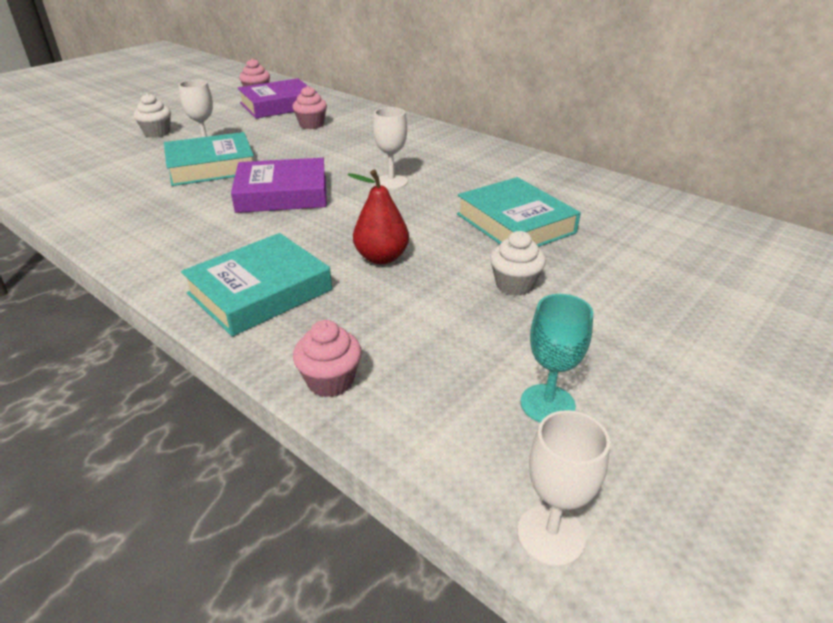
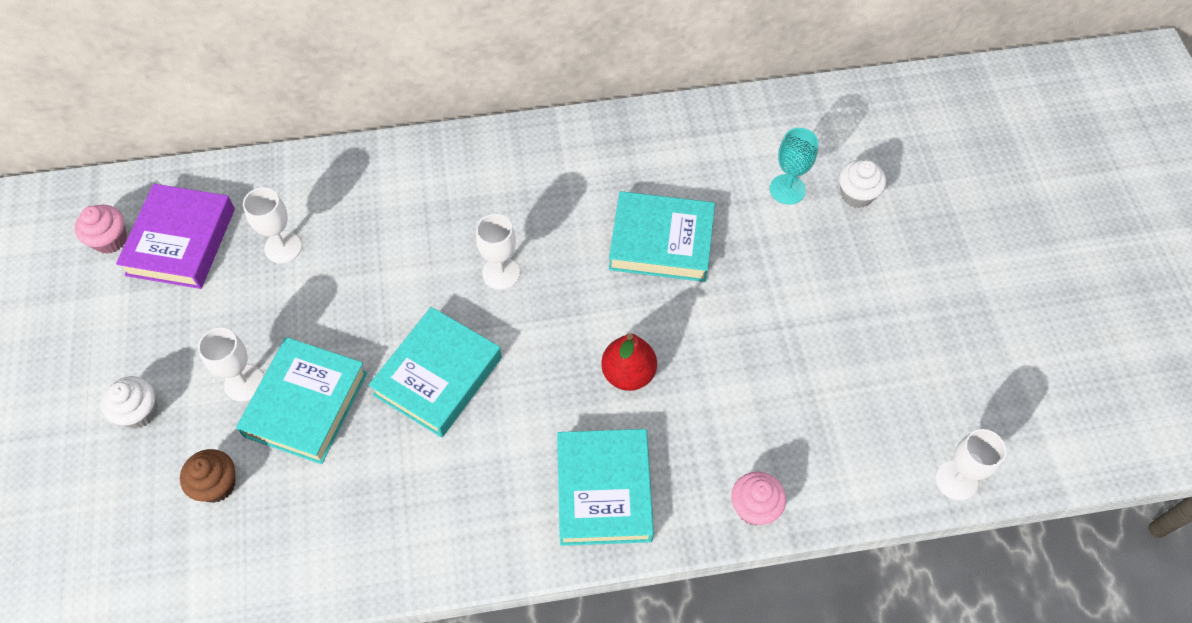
camera: 50 degrees left, 25 degrees up
purple book [231,158,327,213] -> turquoise book [368,307,502,438]
pink cupcake [292,86,327,129] -> white goblet [243,187,302,264]
white cupcake [490,231,546,296] -> white cupcake moved to [839,160,886,208]
turquoise goblet [521,294,593,423] -> turquoise goblet moved to [770,128,818,205]
none -> brown cupcake [180,449,236,503]

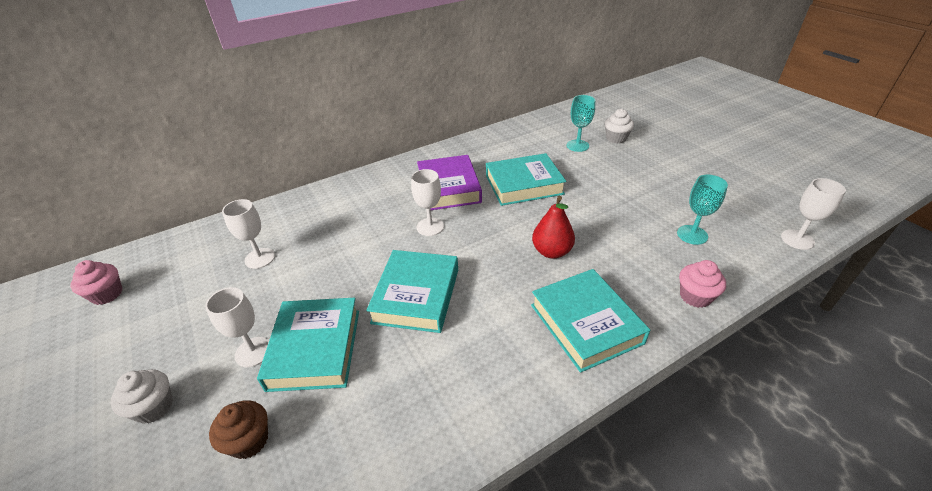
camera: 20 degrees left, 20 degrees down
purple book [116,184,235,289] -> purple book moved to [417,155,482,210]
none -> turquoise goblet [677,175,728,245]

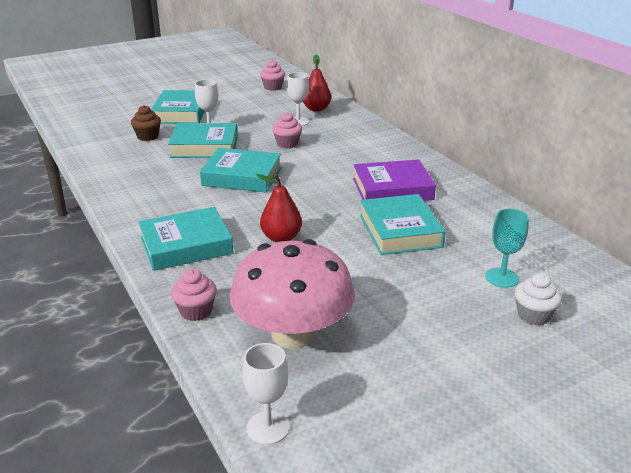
camera: 90 degrees right, 10 degrees down
white cupcake [110,369,173,424] -> turquoise book [151,90,205,124]
white goblet [411,169,444,236] -> none
turquoise goblet [677,175,728,245] -> pink mushroom [230,239,355,349]
none -> pink cupcake [272,112,302,149]
none -> red pear [303,55,331,112]

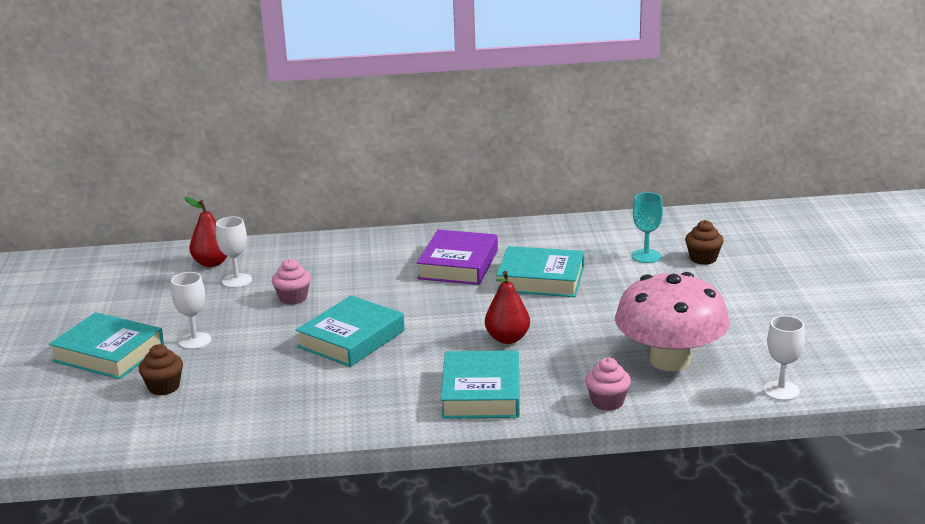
camera: 65 degrees left, 5 degrees down
turquoise book [168,123,238,158] -> none
pink cupcake [260,60,285,91] -> none
white cupcake [515,273,562,326] -> brown cupcake [685,220,724,265]

